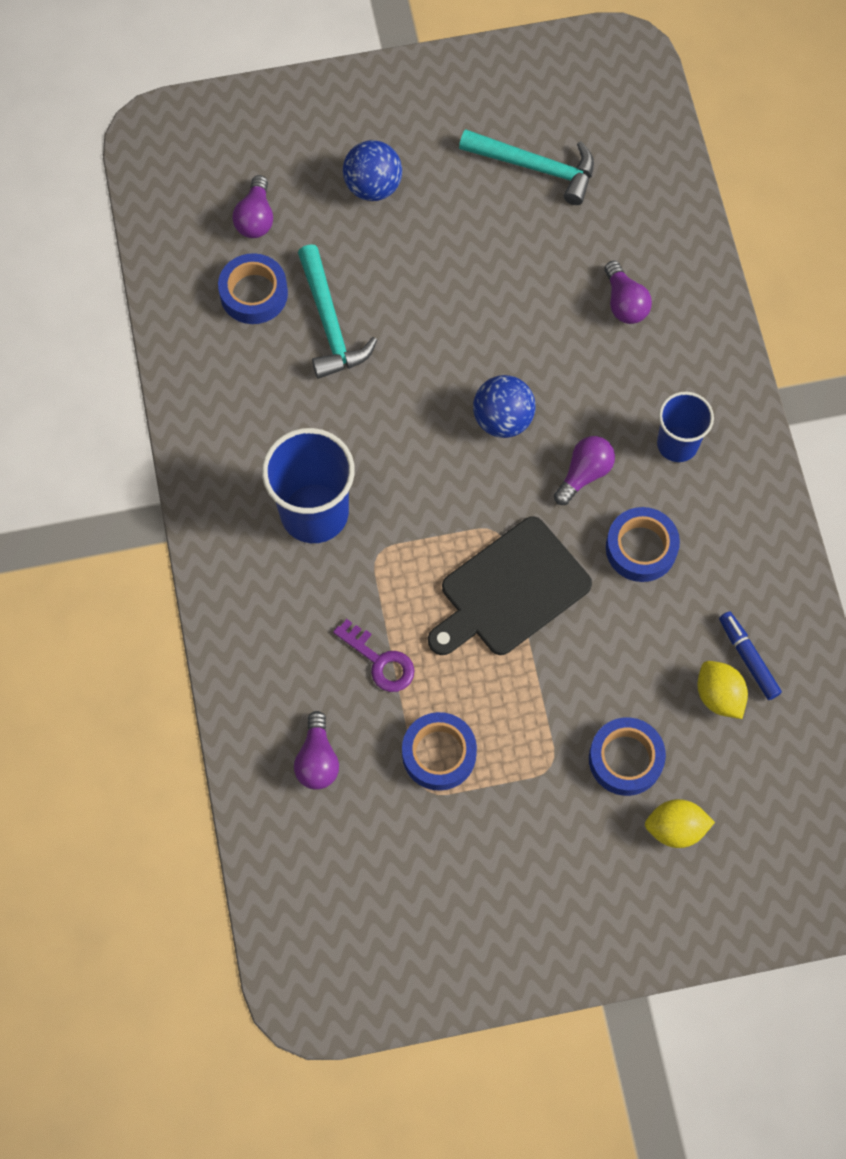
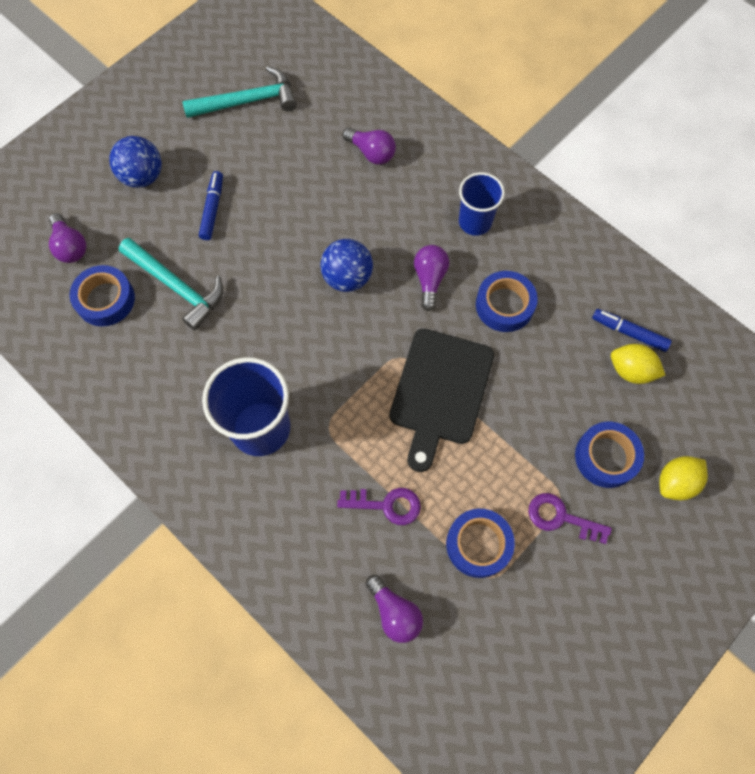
camera: 35 degrees left, 0 degrees up
none -> blue marker [199,171,223,240]
none -> purple key [529,493,612,544]

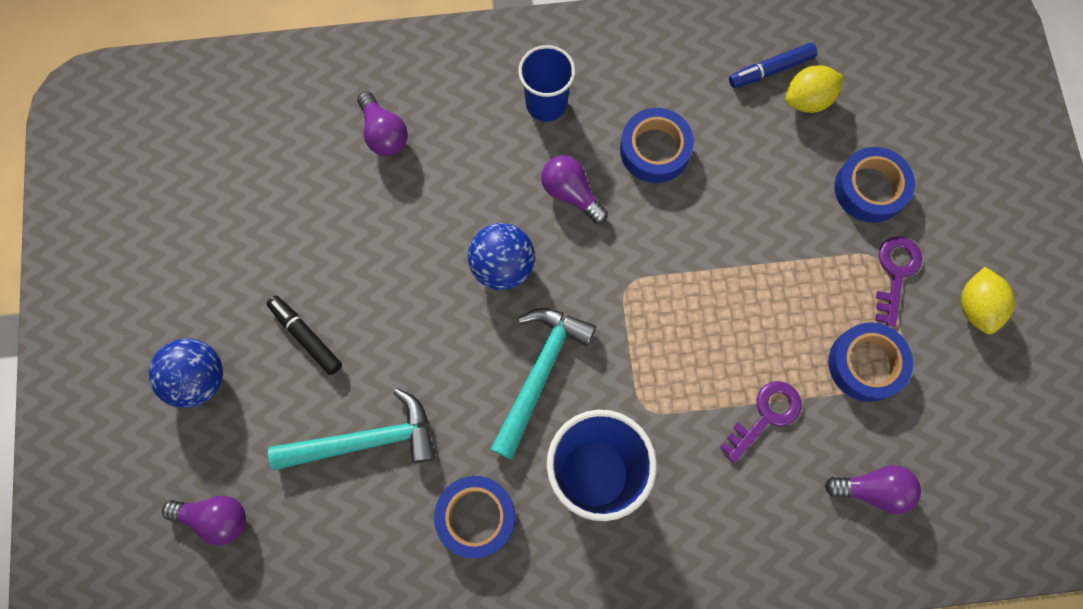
camera: 50 degrees left, 5 degrees up
blue tape [69,265,135,326] -> blue tape moved to [434,476,515,558]
turquoise hammer [182,66,297,118] -> turquoise hammer moved to [490,308,596,460]
blue marker [199,171,223,240] -> black marker [266,295,342,375]
purple light bulb [343,127,396,164] -> purple light bulb turned 75 degrees clockwise [357,91,408,156]
black cutting board [389,329,494,472] -> none
purple key [529,493,612,544] -> purple key turned 135 degrees clockwise [875,236,922,327]
yellow lemon [659,456,708,500] -> yellow lemon moved to [961,267,1015,334]

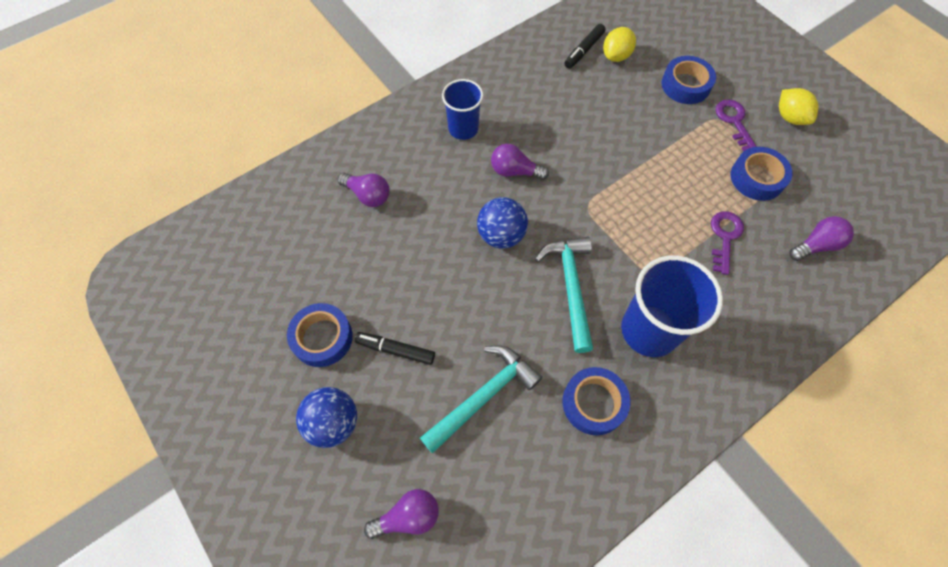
camera: 30 degrees left, 10 degrees down
blue tape [620,108,694,183] -> blue tape moved to [287,303,353,367]
blue marker [729,43,817,88] -> black marker [564,24,606,68]

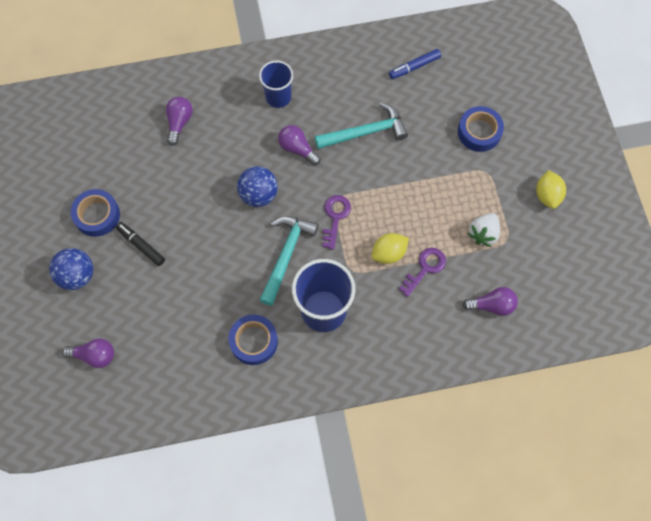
camera: 25 degrees right, 5 degrees up
purple light bulb [337,173,390,207] -> purple light bulb turned 135 degrees counterclockwise [166,97,193,146]
turquoise hammer [420,345,542,454] -> turquoise hammer moved to [314,102,408,149]
black marker [564,24,606,68] -> blue marker [389,49,441,79]
yellow lemon [603,27,636,62] -> yellow lemon moved to [372,233,409,264]
purple key [716,100,757,152] -> purple key moved to [322,195,351,250]
blue tape [730,147,792,201] -> white strawberry [467,213,500,247]

